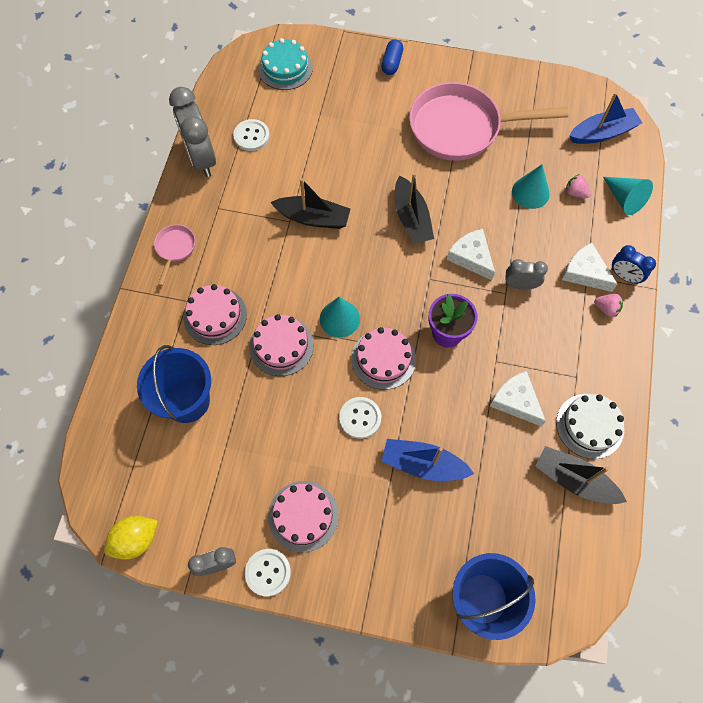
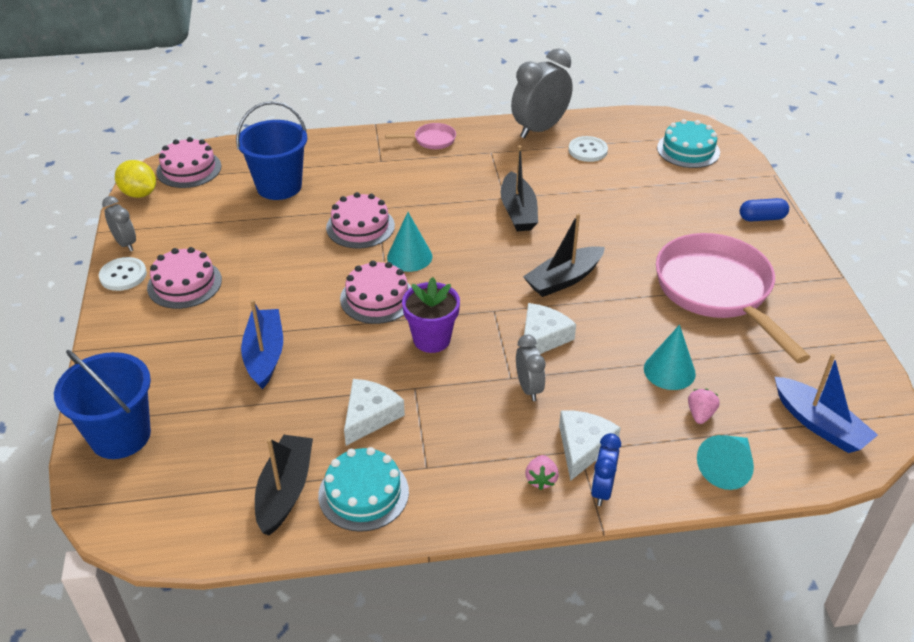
camera: 70 degrees right, 25 degrees down
pink cake [183,284,247,345] -> pink cake moved to [156,137,221,188]
white button [339,397,381,439] -> none
white cake [556,394,624,459] -> turquoise cake [318,447,409,532]

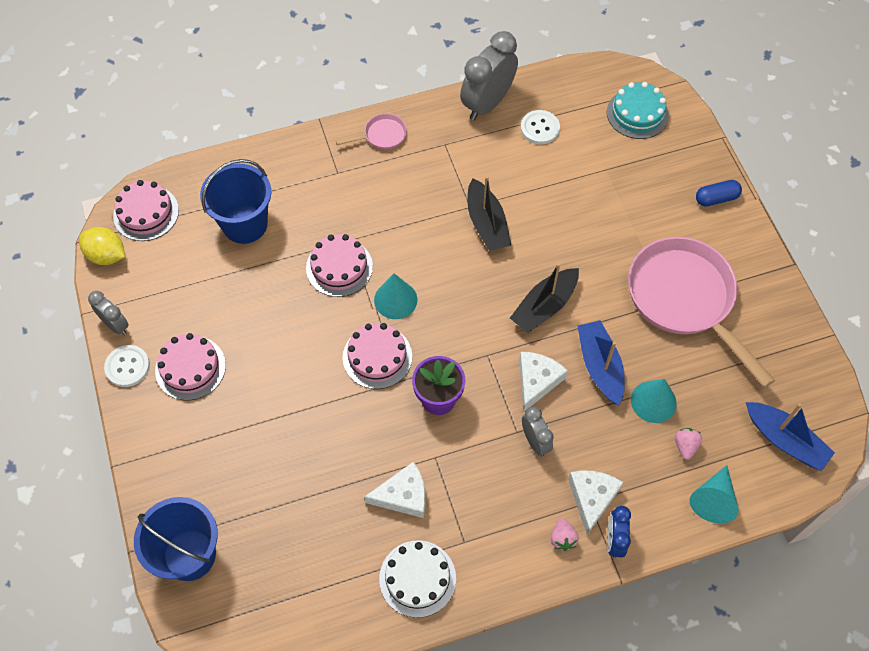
camera: 10 degrees left, 20 degrees up
blue boat [241,300,283,389] -> blue boat moved to [577,320,625,406]
black boat [255,435,313,535] -> none
turquoise cake [318,447,409,532] -> white cake [379,540,456,618]
white cheese [344,379,405,446] -> white cheese turned 60 degrees clockwise [364,462,425,518]

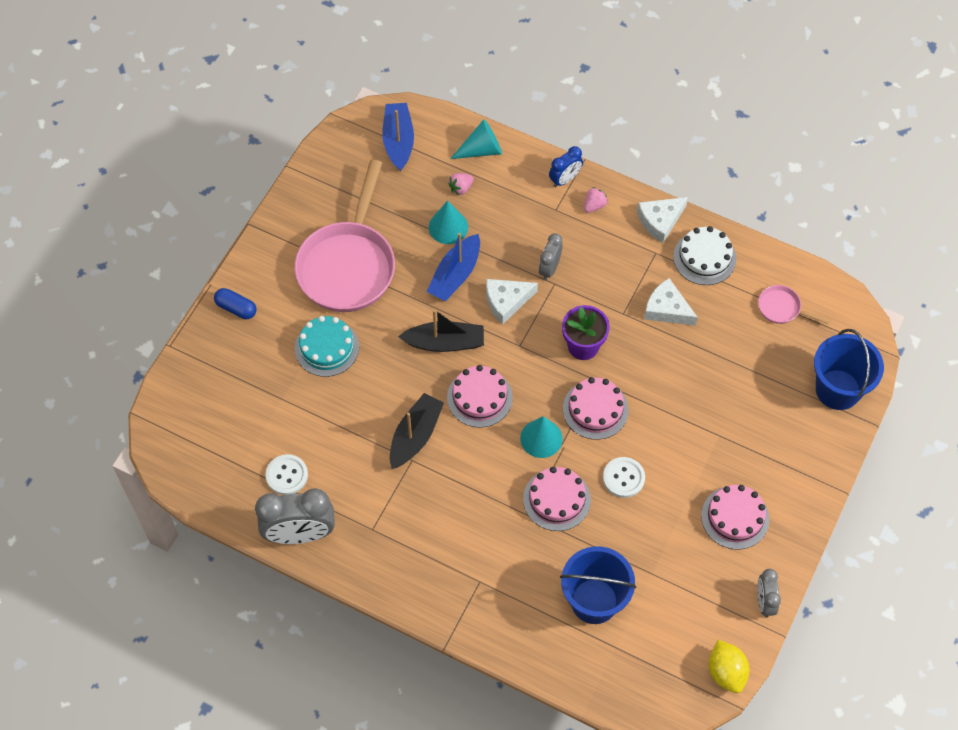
camera: 135 degrees left, 0 degrees up
white button [104,345,150,387] -> white button moved to [603,457,645,498]
pink cake [113,180,179,241] -> pink cake moved to [447,365,513,428]
pink pan [336,113,407,150] -> pink pan moved to [758,285,830,324]
white cheese [568,471,624,535] -> white cheese moved to [637,197,688,243]
turquoise cake [607,82,669,139] -> turquoise cake moved to [295,316,359,377]

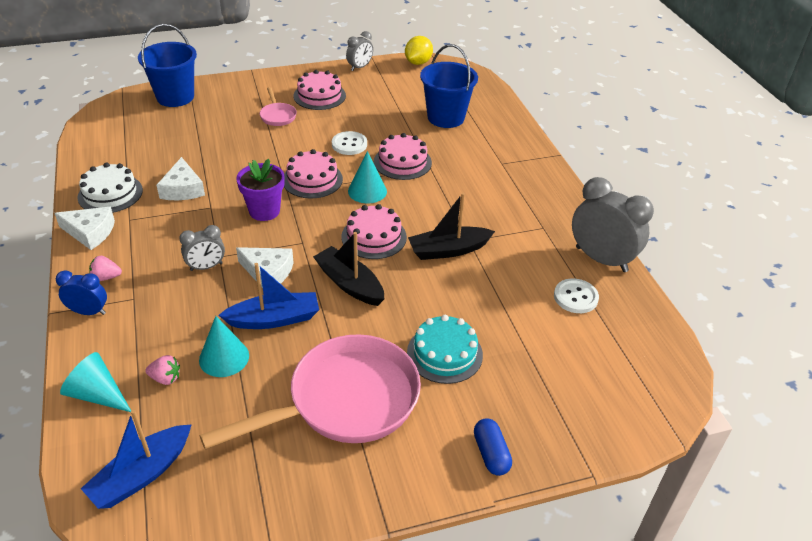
camera: 135 degrees left, 20 degrees down
pink pan [758,285,830,324] -> pink pan moved to [260,87,297,126]

